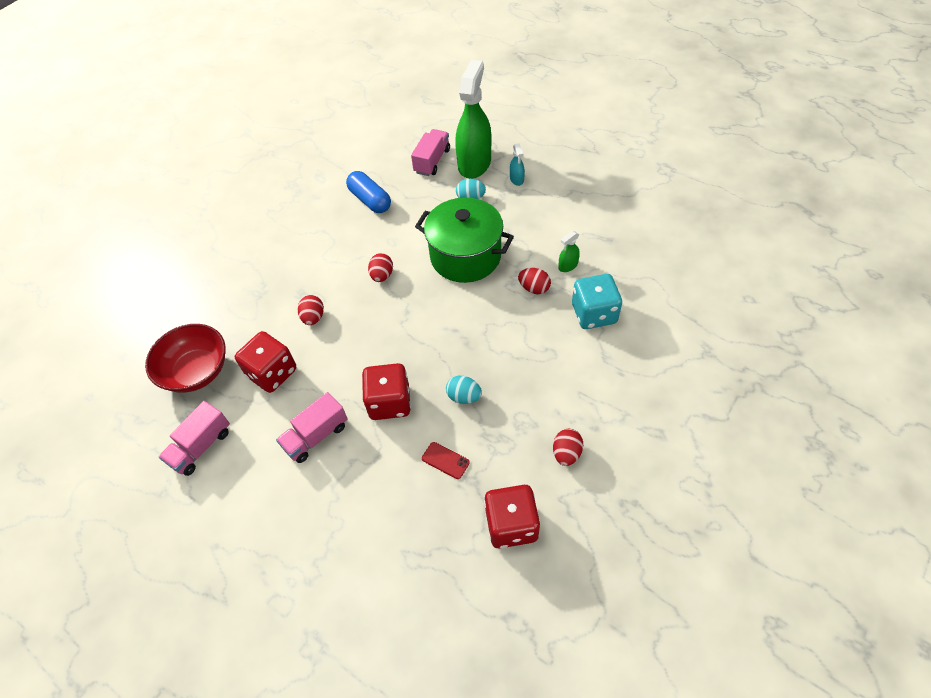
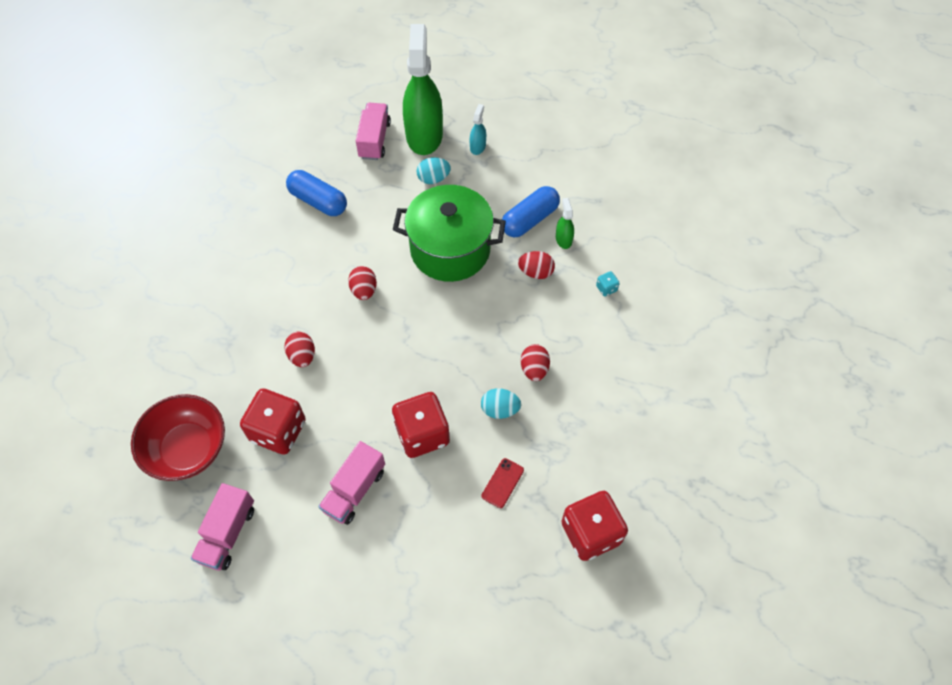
camera: 20 degrees left, 5 degrees up
red phone [422,442,470,479] -> red phone turned 75 degrees counterclockwise [482,458,524,508]
turquoise spray bottle [510,143,525,186] -> turquoise spray bottle turned 135 degrees counterclockwise [470,104,486,155]
red egg [553,429,583,466] -> red egg moved to [521,344,550,381]
green spray bottle [558,231,580,272] -> green spray bottle turned 135 degrees clockwise [556,198,574,249]
turquoise dice [572,274,622,329] -> turquoise dice [596,271,620,297], size x0.41
none -> blue capsule [502,186,560,237]

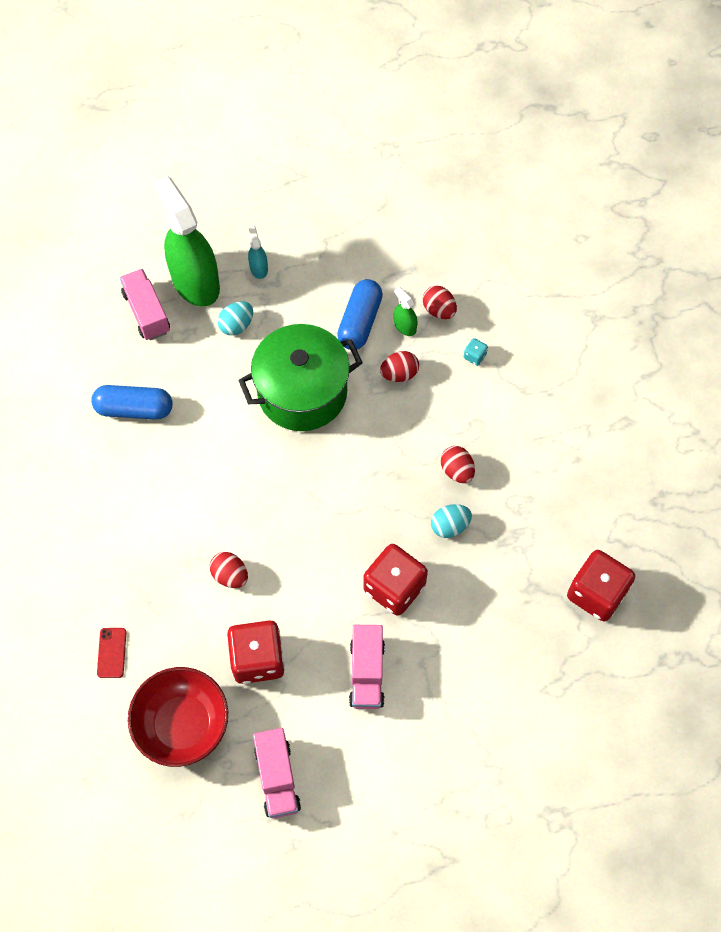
camera: 30 degrees left, 5 degrees up
red egg [348,266,377,300] -> red egg moved to [423,286,457,319]
red phone [482,458,524,508] -> red phone moved to [97,628,126,678]

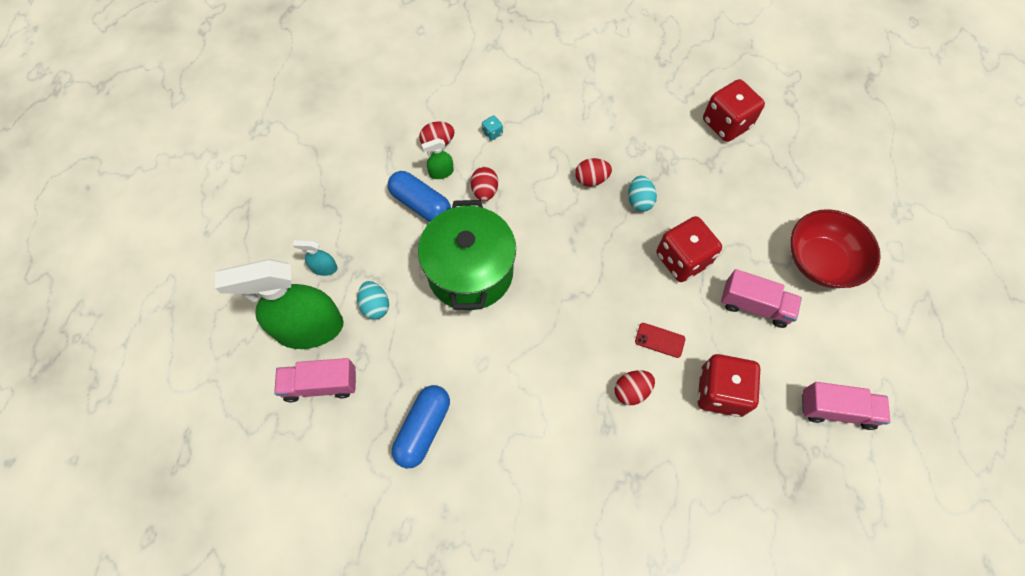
camera: 70 degrees left, 0 degrees up
red phone [97,628,126,678] -> red phone moved to [635,323,685,358]
red bowl [128,667,228,767] -> red bowl moved to [791,209,881,288]

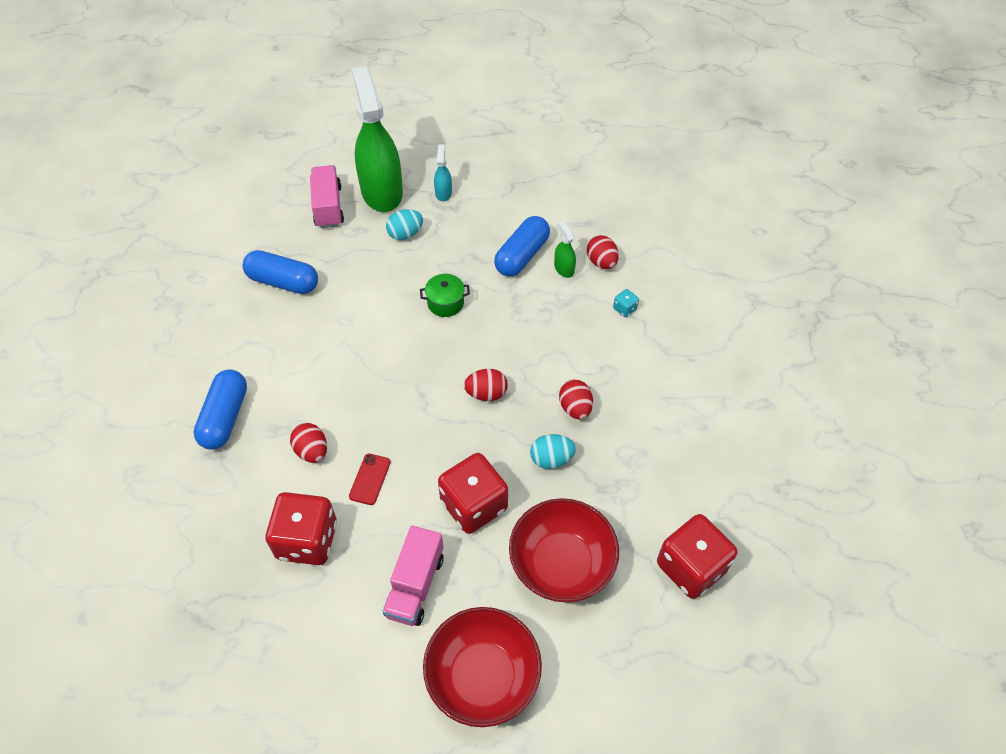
camera: 85 degrees right, 10 degrees down
green pot [418,200,516,310] -> green pot [420,274,470,317], size x0.41
red egg [471,167,498,201] -> red egg moved to [464,369,508,401]
pink truck [802,382,890,430] -> none
none -> blue capsule [194,369,247,450]
none -> red bowl [509,498,619,602]

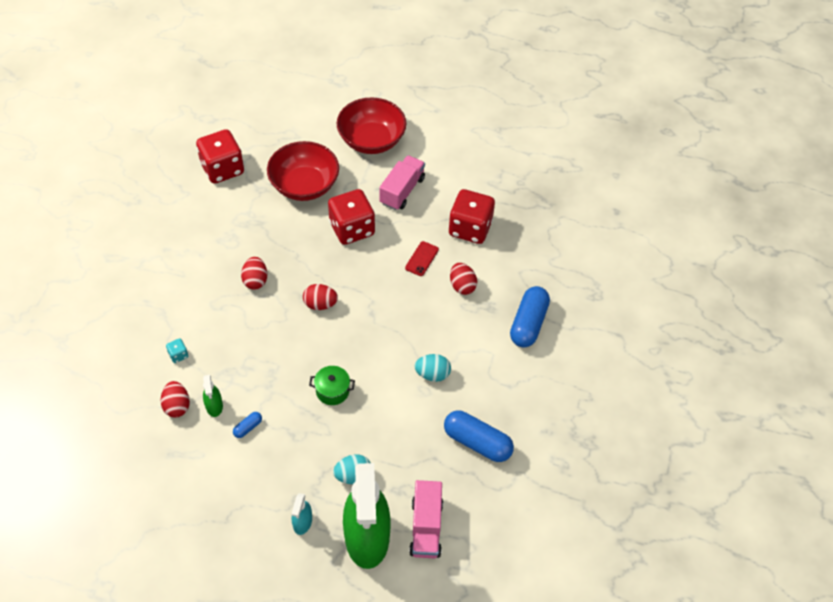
camera: 170 degrees left, 0 degrees up
blue capsule [494,216,550,277] -> blue capsule [233,412,262,438], size x0.45
turquoise egg [530,434,576,469] -> turquoise egg moved to [414,354,451,382]

